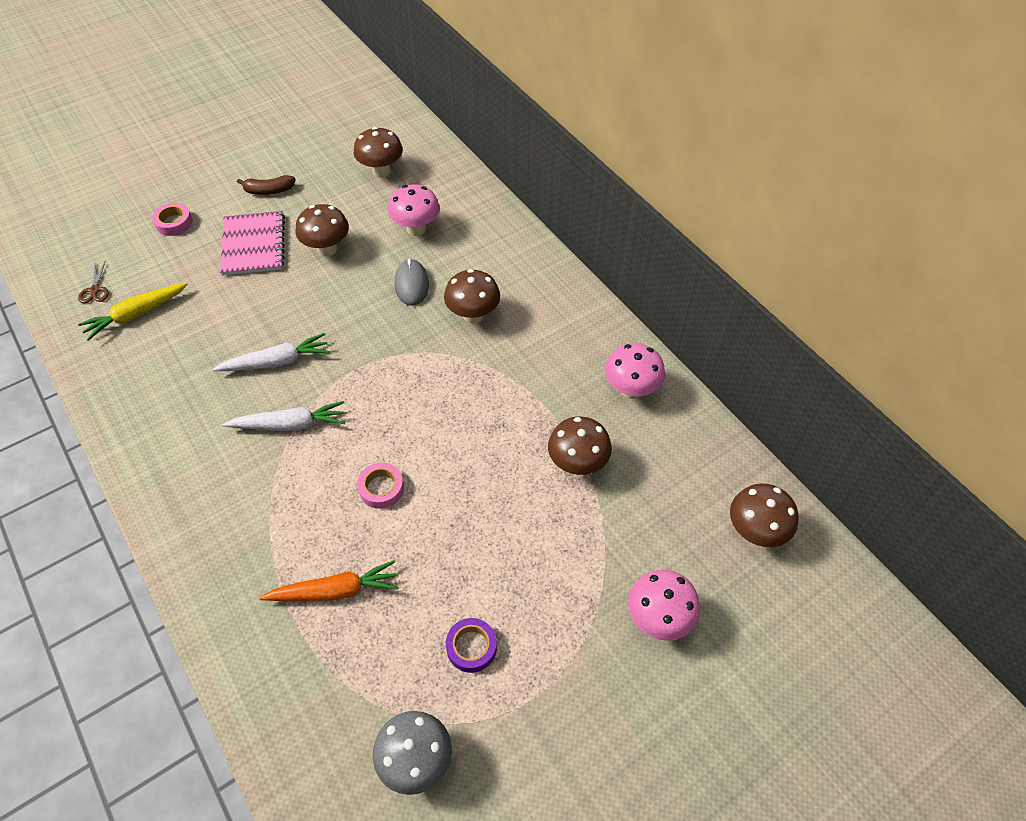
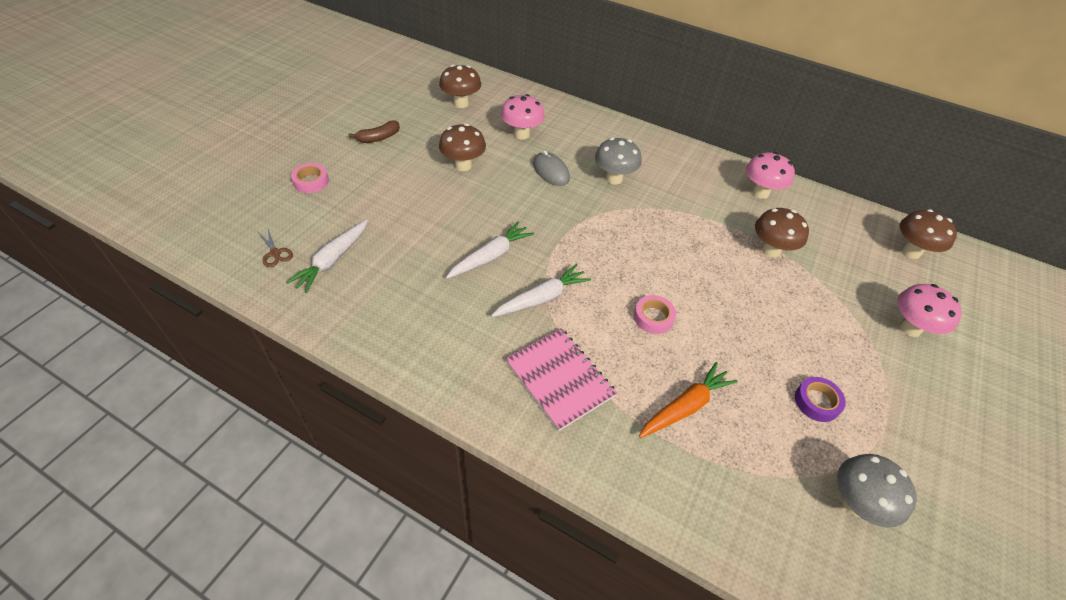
camera: 30 degrees left, 5 degrees down
yellow carrot [78,283,188,341] -> white carrot [286,220,368,293]
pink notebook [220,211,285,276] -> pink notebook moved to [505,328,617,431]
brown mushroom [444,269,500,324] -> grey mushroom [595,138,642,185]

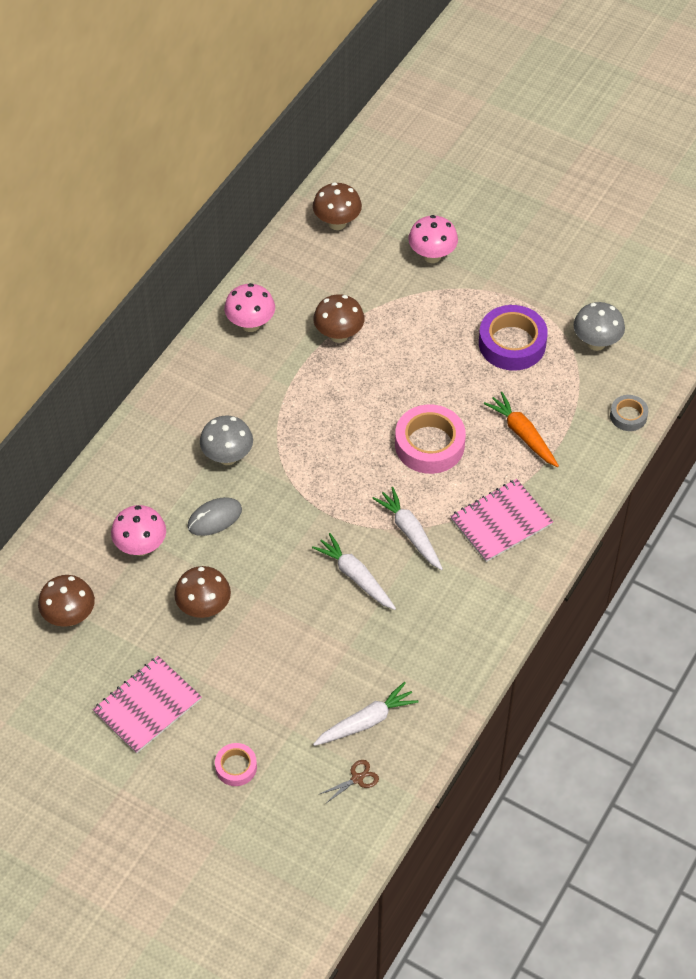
camera: 85 degrees left, 5 degrees up
white carrot [286,220,368,293] -> white carrot turned 60 degrees counterclockwise [313,682,419,746]
brown banana [349,121,400,143] -> pink notebook [93,656,202,754]
pink tape [634,295,676,334] -> pink tape [395,404,466,474], size x1.87
purple tape [795,377,846,422] -> purple tape [479,305,548,371], size x1.87
none -> grey tape [610,395,648,431]

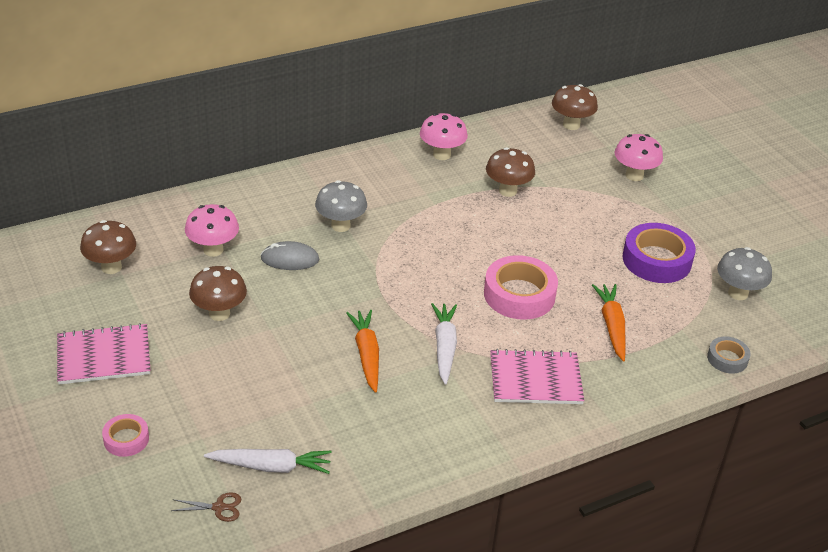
camera: 30 degrees right, 15 degrees down
white carrot [312,533,396,610] -> orange carrot [346,310,379,393]

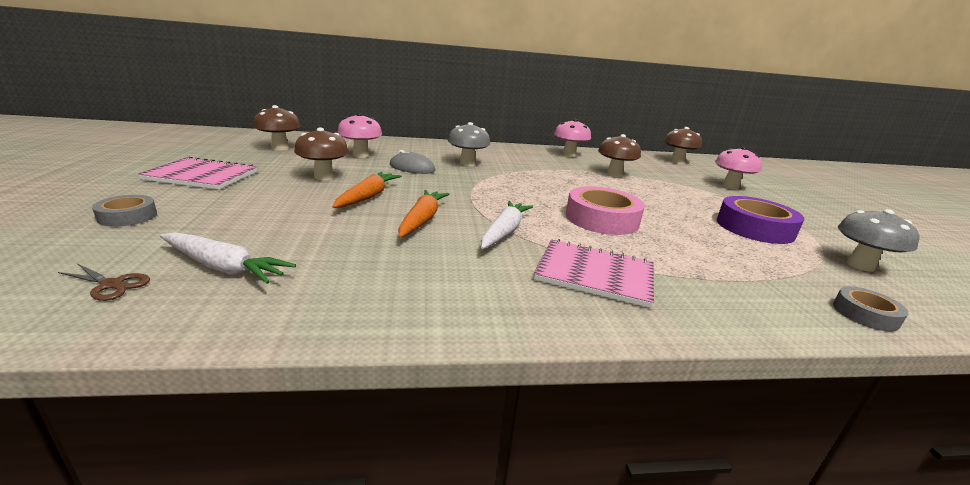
camera: 20 degrees right, 15 degrees down
pink tape [102,414,149,457] -> grey tape [92,195,157,227]
orange carrot [592,284,626,362] -> orange carrot moved to [332,172,402,208]

